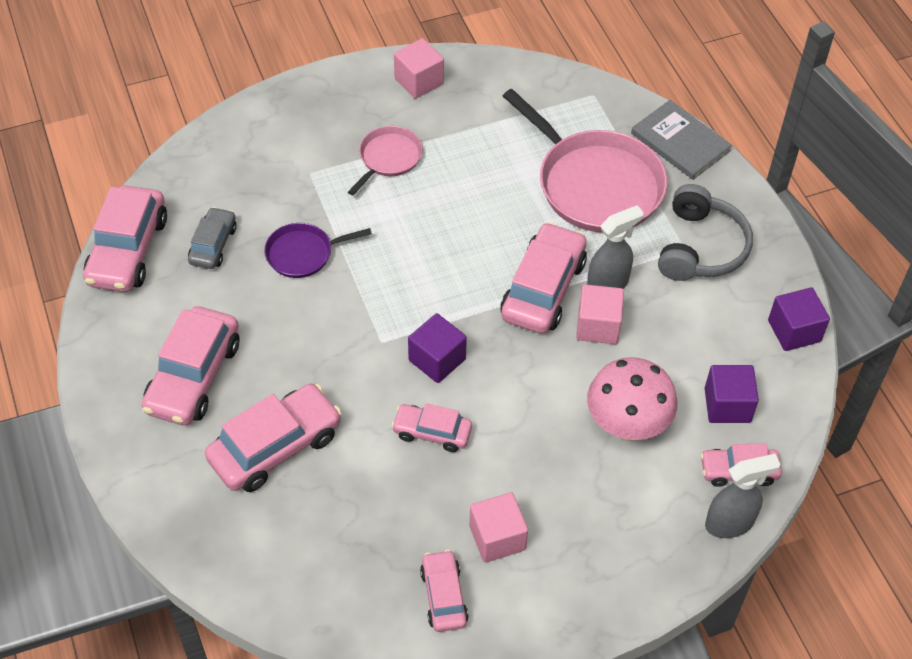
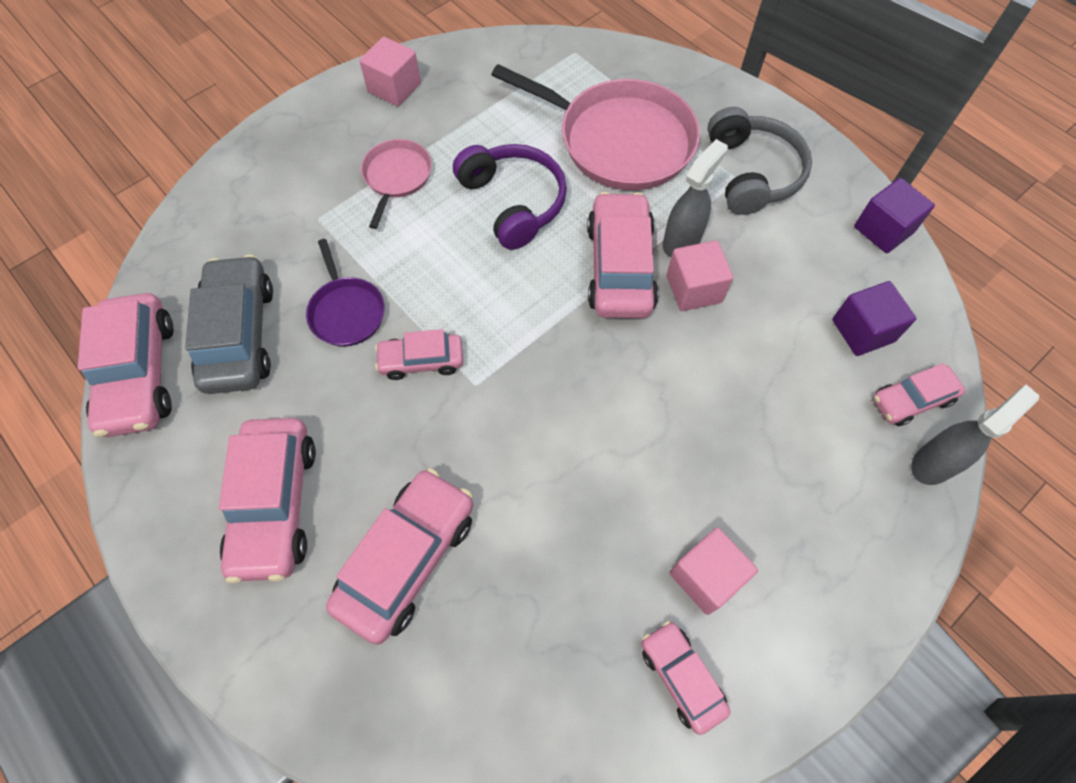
camera: 20 degrees left, 10 degrees up
grey car [188,207,237,269] -> grey car [185,255,273,394], size x1.73
purple pan [264,223,372,278] -> purple pan turned 75 degrees counterclockwise [306,239,385,347]
pink car [391,403,472,452] -> pink car moved to [375,329,463,380]
purple cube [408,313,467,383] -> none
pink mushroom [587,357,677,441] -> none
grey book [631,100,732,180] -> none
none -> purple headphones [453,144,567,250]

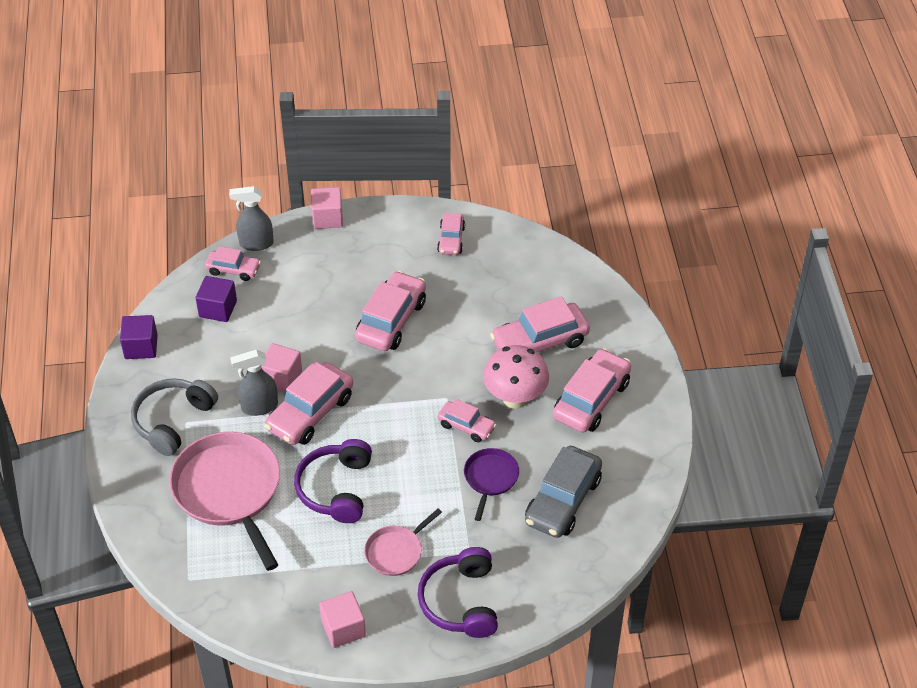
camera: 145 degrees left, 15 degrees down
pink car [78,293,174,437] -> pink car moved to [355,271,426,351]
pink cube [670,528,758,615] -> pink cube moved to [311,187,343,229]
none -> purple headphones [418,547,498,638]
none -> pink mushroom [483,345,549,409]

